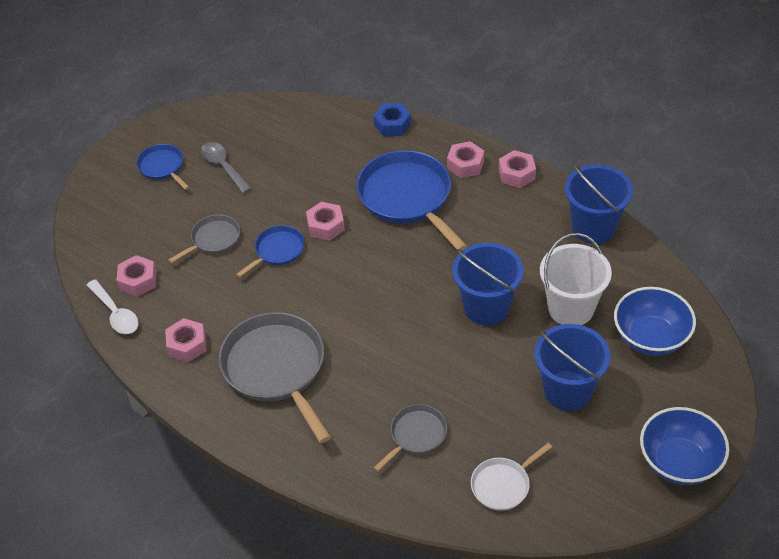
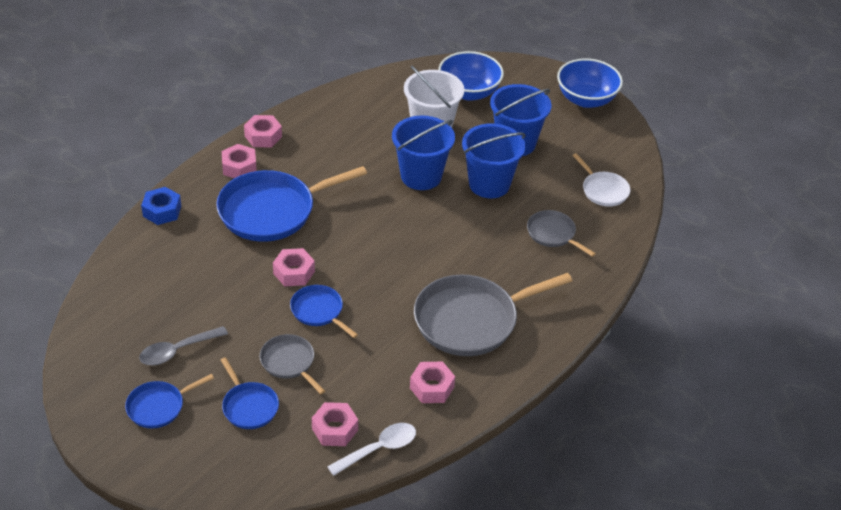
camera: 90 degrees left, 5 degrees down
blue bucket [565,164,633,244] -> blue bucket moved to [462,123,526,198]
none -> blue pan [221,357,279,429]

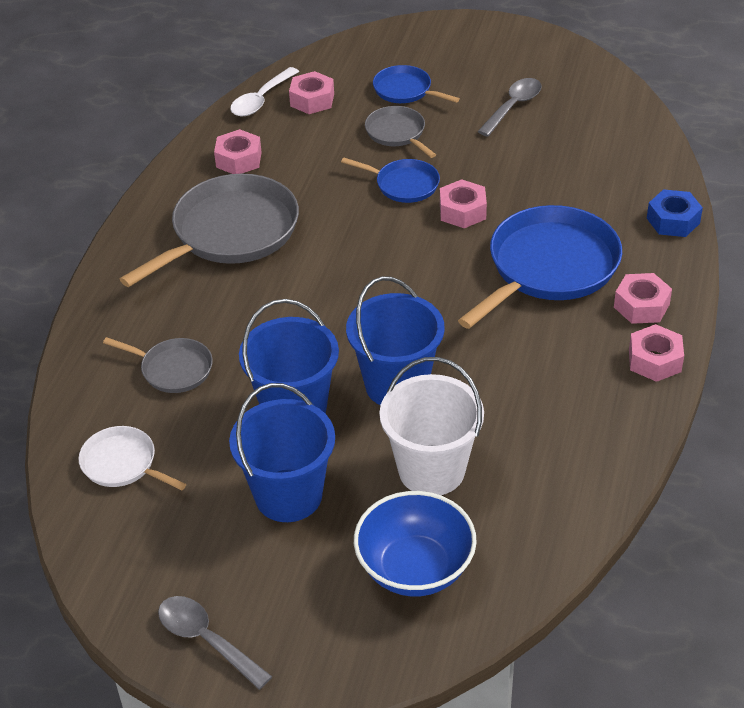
camera: 160 degrees right, 0 degrees up
blue pan [125,374,214,428] -> none
grey pan [260,334,325,394] -> grey pan turned 150 degrees counterclockwise [365,106,436,158]
blue bowl [557,58,623,108] -> grey spoon [158,596,272,690]

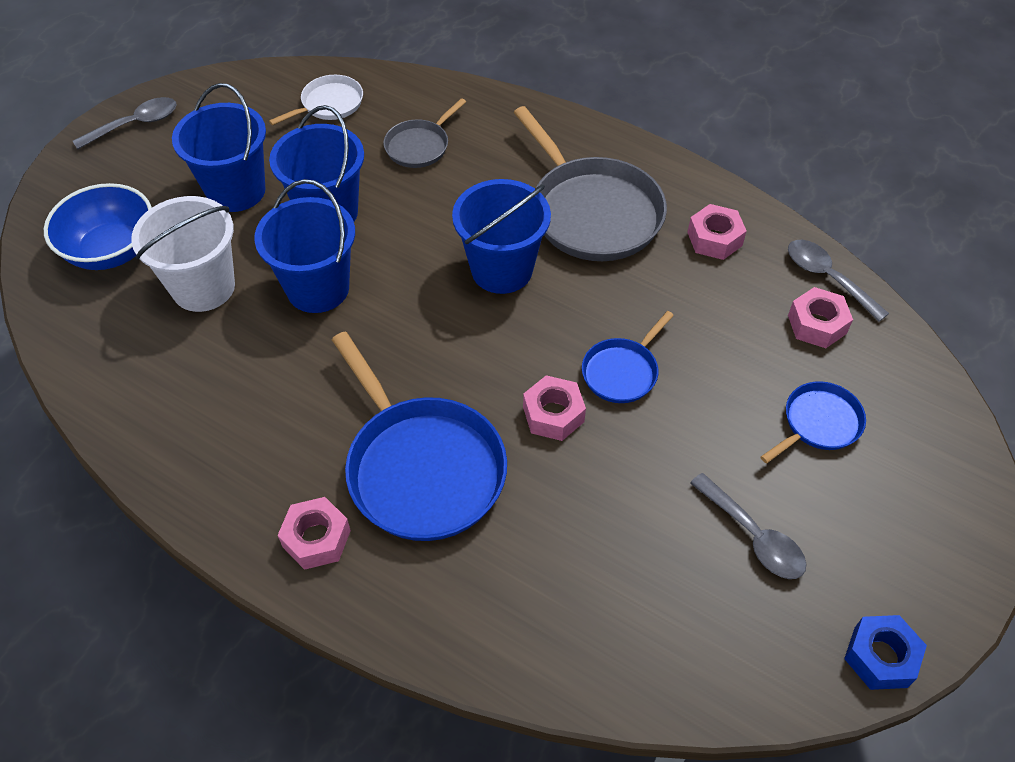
camera: 105 degrees right, 10 degrees up
white spoon [230,67,299,116] -> grey spoon [788,240,889,322]
grey pan [365,106,436,158] -> none
pink nut [629,324,684,382] -> none
blue nut [647,189,703,237] -> blue nut moved to [844,615,927,690]
none -> blue bucket [452,179,551,294]

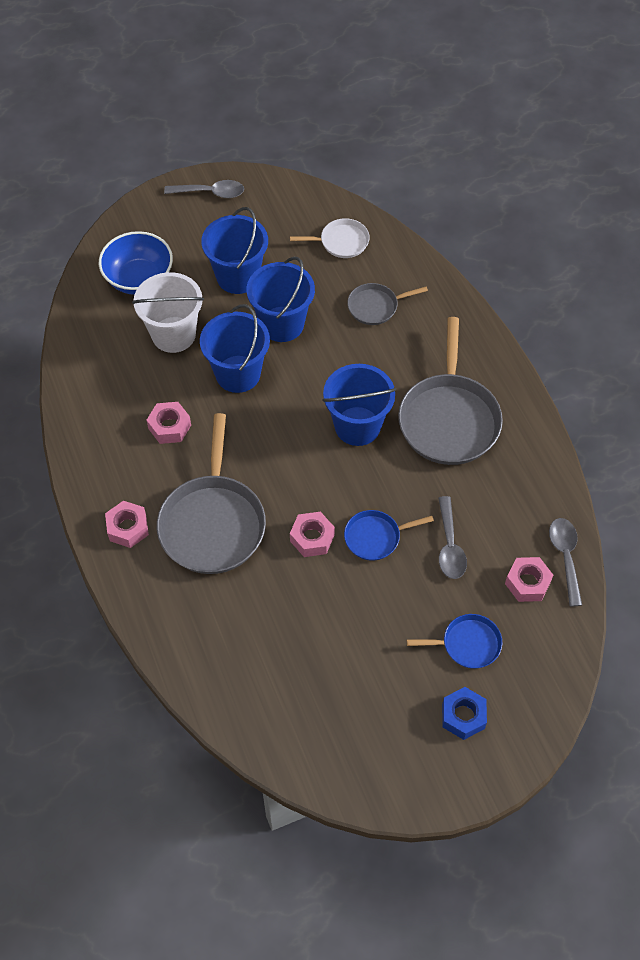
camera: 35 degrees right, 5 degrees up
blue pan [332,332,507,541] -> grey pan [157,413,266,574]
pink nut [687,204,747,260] -> pink nut moved to [146,402,191,444]
grey spoon [690,473,807,579] -> grey spoon moved to [438,496,467,579]
blue nut [844,615,927,690] -> blue nut moved to [442,687,487,740]

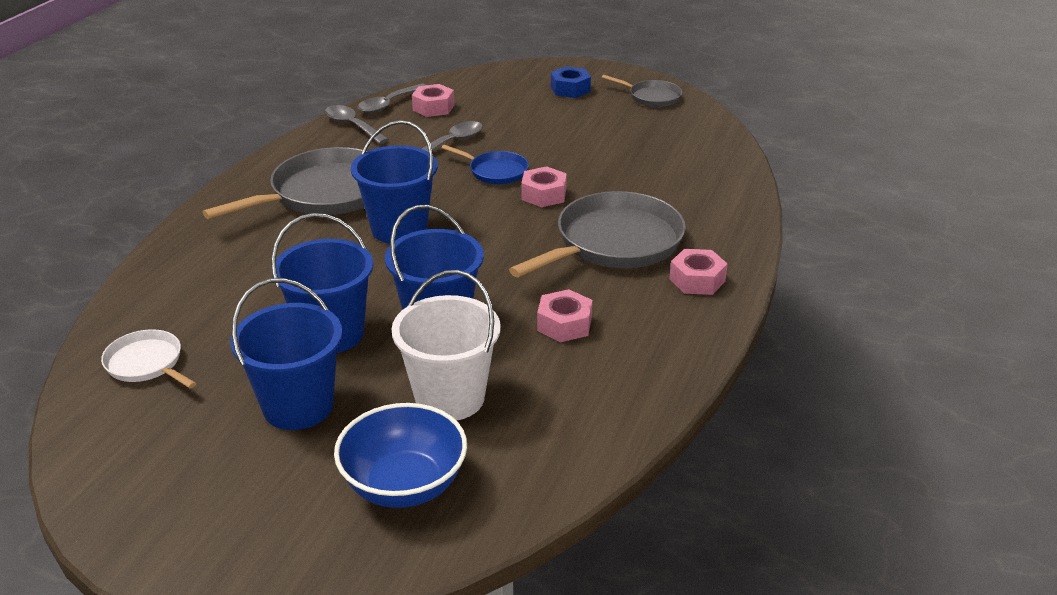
camera: 135 degrees left, 25 degrees down
grey spoon [164,180,244,198] -> grey spoon moved to [325,105,389,144]
grey pan [347,283,428,325] -> grey pan moved to [602,75,682,107]
blue pan [407,614,502,669] -> none

